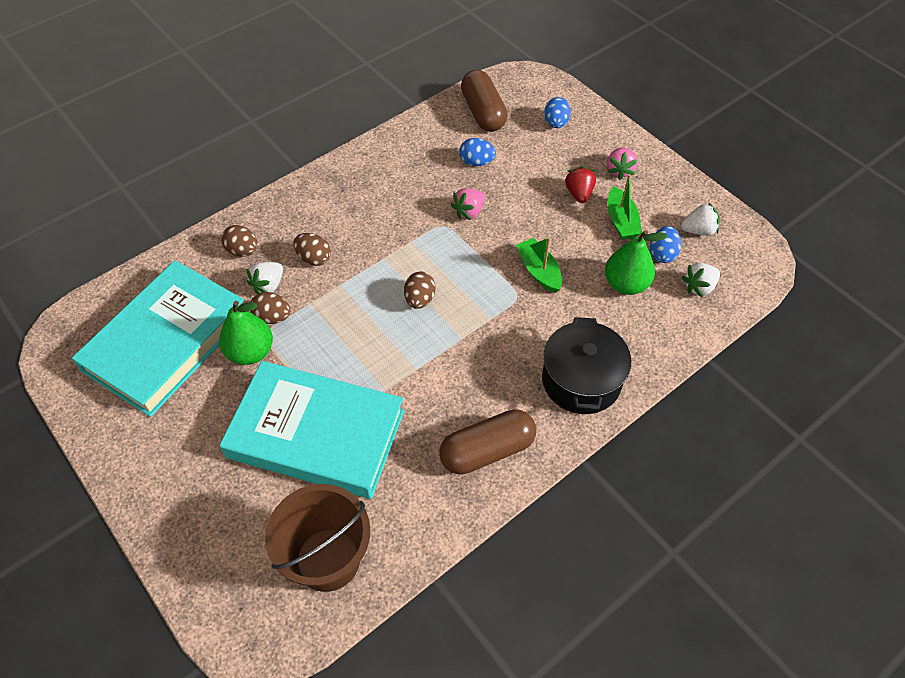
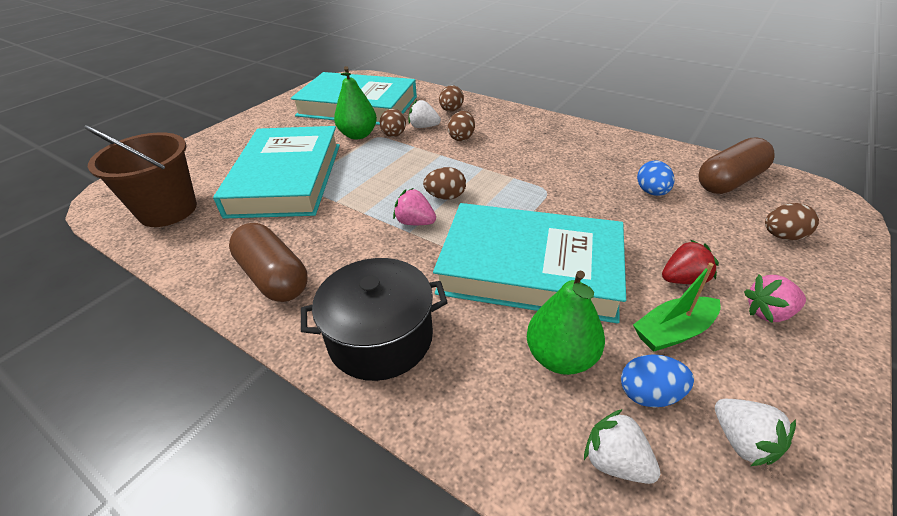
camera: 75 degrees right, 15 degrees down
pink strawberry [451,188,485,220] -> pink strawberry moved to [393,188,436,225]
green boat [516,237,562,293] -> turquoise book [433,203,626,323]
blue egg [544,97,571,128] -> brown egg [765,203,819,240]

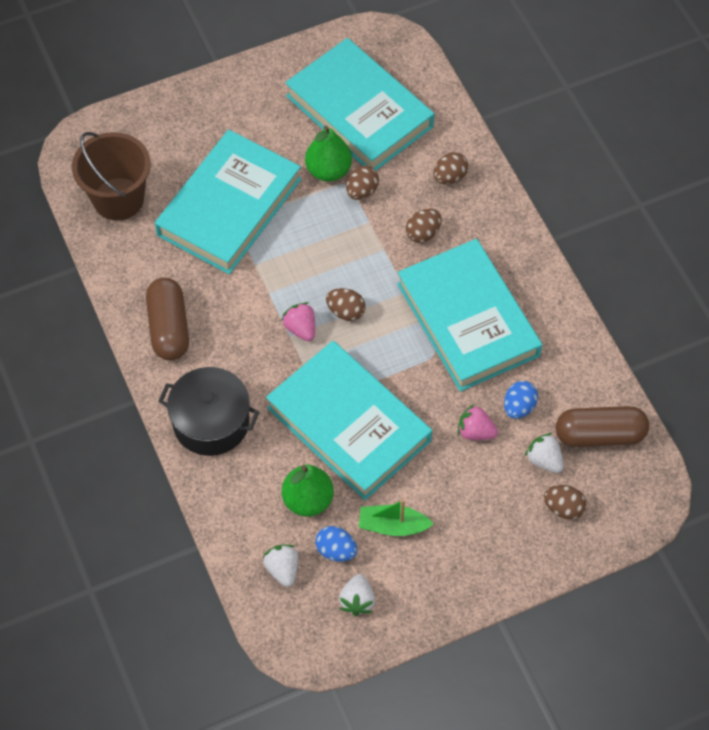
camera: 30 degrees right, 20 degrees up
white strawberry [408,100,441,128] -> white strawberry moved to [525,433,564,473]
red strawberry [662,239,719,284] -> none
pink strawberry [744,274,806,323] -> pink strawberry moved to [458,404,498,440]
none -> turquoise book [397,239,542,392]

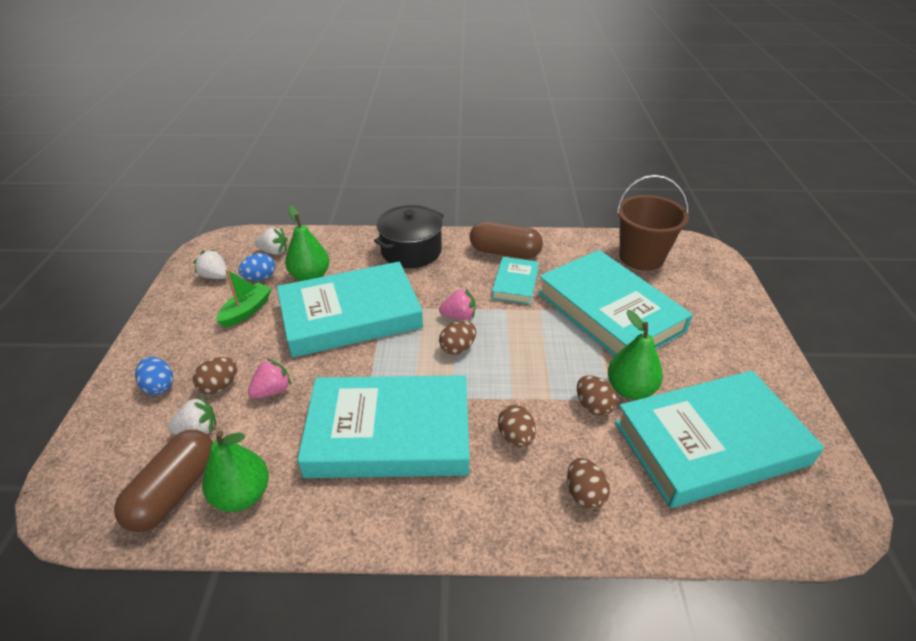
camera: 115 degrees right, 20 degrees down
blue egg [504,381,538,419] -> blue egg moved to [135,357,173,395]
brown egg [544,485,587,520] -> brown egg moved to [193,357,237,394]
none -> green pear [202,430,269,512]
none -> turquoise book [492,257,539,305]

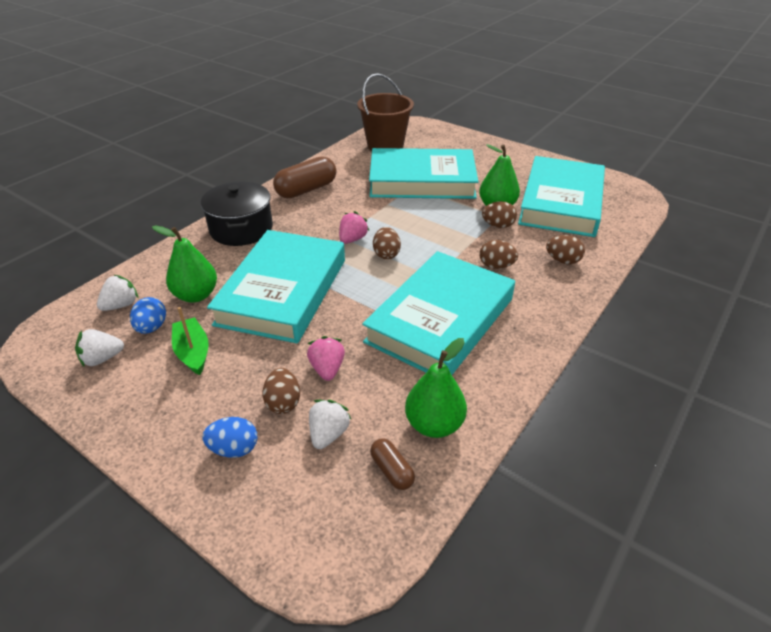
camera: 55 degrees left, 0 degrees up
brown capsule [114,430,213,532] -> brown capsule [370,438,415,490], size x0.51
turquoise book [492,257,539,305] -> none

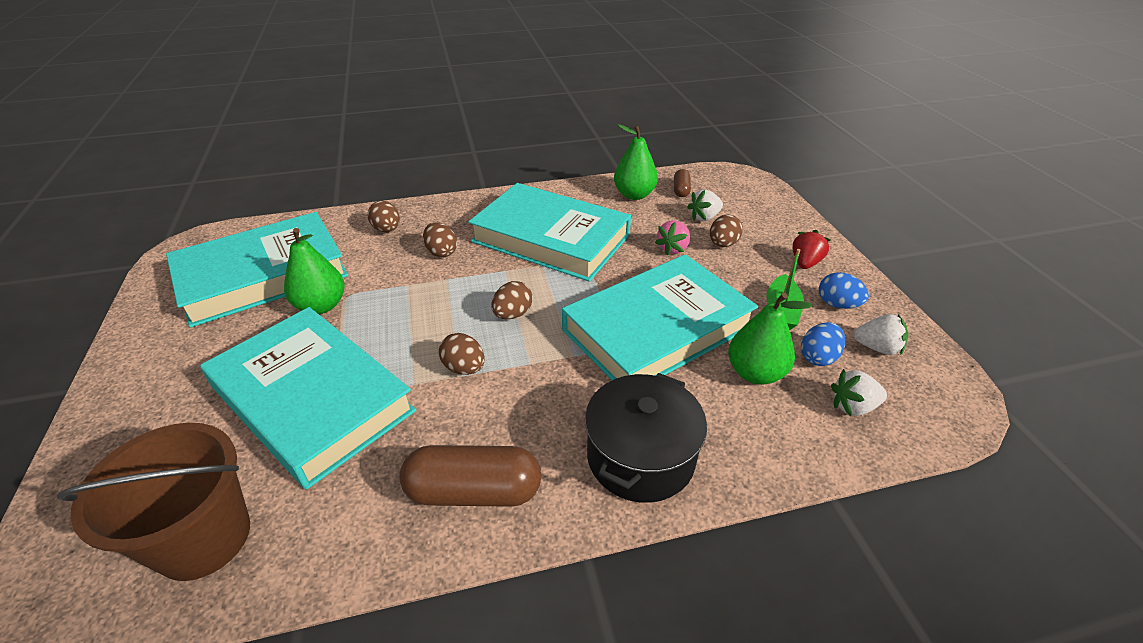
camera: 140 degrees left, 0 degrees up
blue egg [202,417,257,458] -> blue egg moved to [819,272,869,309]
pink strawberry [339,211,369,244] -> none
turquoise book [362,251,515,375] -> turquoise book turned 45 degrees clockwise [468,183,631,282]
brown egg [482,201,517,228] -> brown egg moved to [439,333,485,375]
none -> red strawberry [793,230,830,269]

